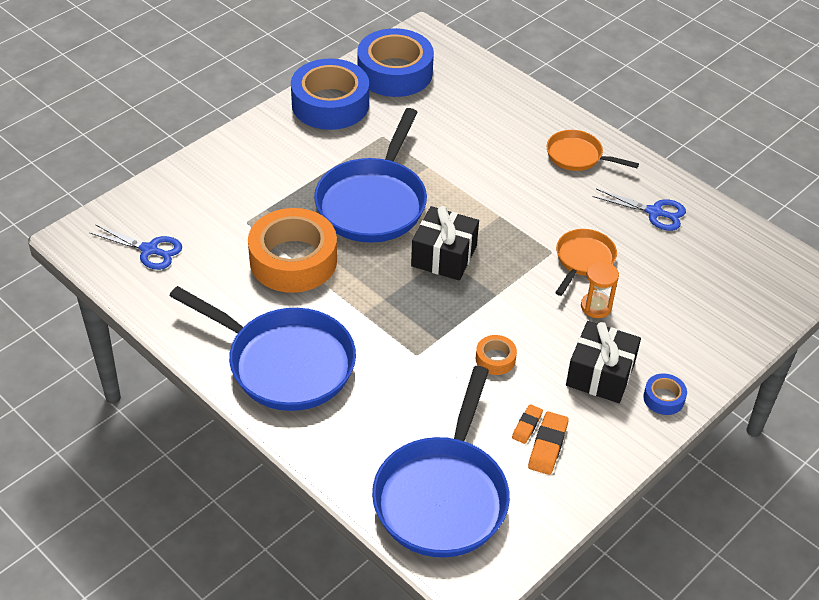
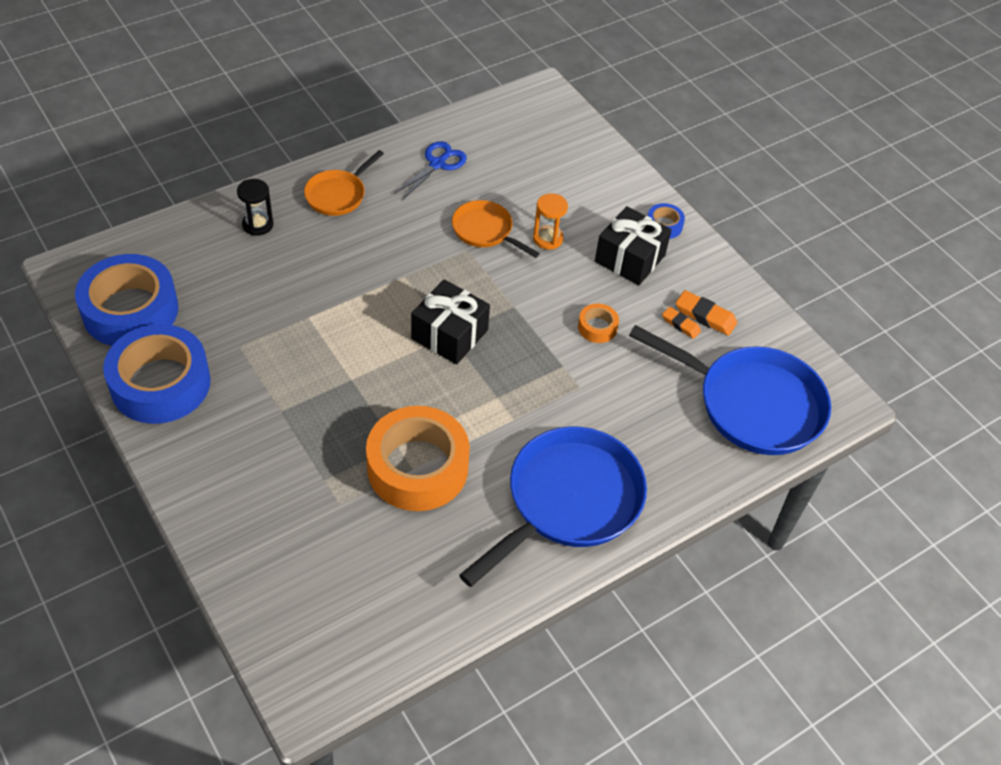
camera: 80 degrees left, 5 degrees up
blue scissors [90,224,182,270] -> none
blue pan [314,108,427,243] -> none
none -> black hourglass [237,179,273,236]

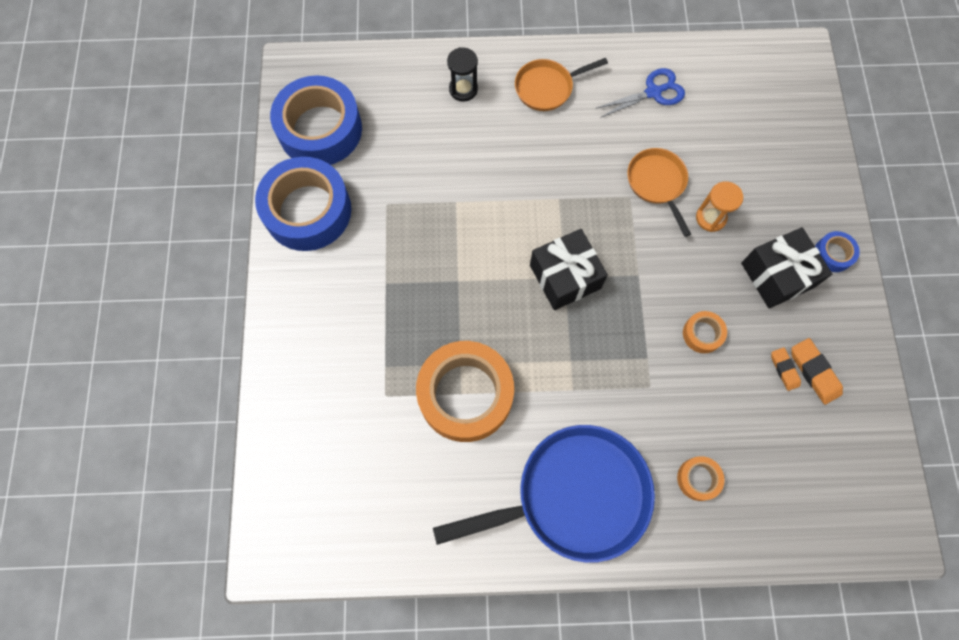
camera: 35 degrees right, 20 degrees up
blue pan [629,325,831,455] -> none
none -> orange tape [677,456,725,501]

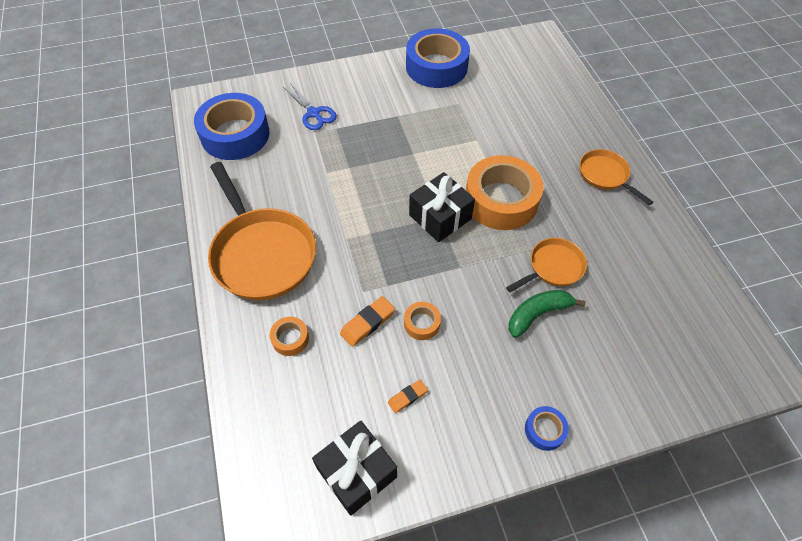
camera: 75 degrees right, 15 degrees down
blue tape [270,75,362,165] -> blue tape moved to [194,93,270,160]
orange tape [416,341,514,442] -> orange tape moved to [466,155,543,230]
blue pan [433,425,655,563] -> orange pan [208,162,316,300]
black hourglass [447,47,478,102] -> none
blue scissors [595,68,685,118] -> blue scissors moved to [283,83,337,130]
orange hourglass [696,181,743,232] -> green banana [509,290,586,338]
black gift [741,227,832,308] -> black gift moved to [312,420,397,516]
orange eraser [791,338,843,405] -> orange eraser moved to [340,296,395,347]

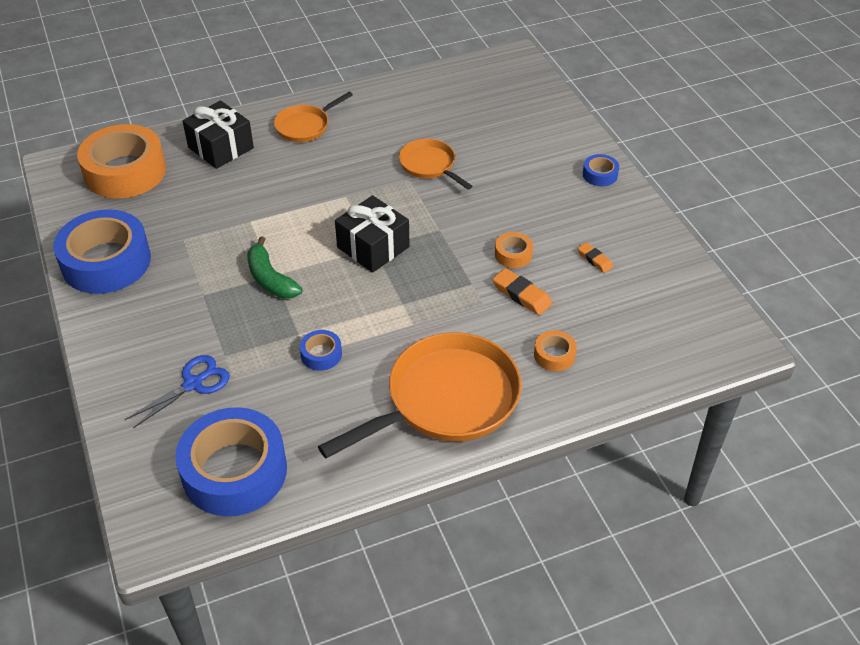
camera: 95 degrees left, 10 degrees down
black gift [312,420,397,516] -> black gift moved to [182,101,254,169]
orange tape [466,155,543,230] -> orange tape moved to [77,124,166,199]
green banana [509,290,586,338] -> green banana moved to [247,236,302,299]
none -> blue tape [300,330,342,371]

